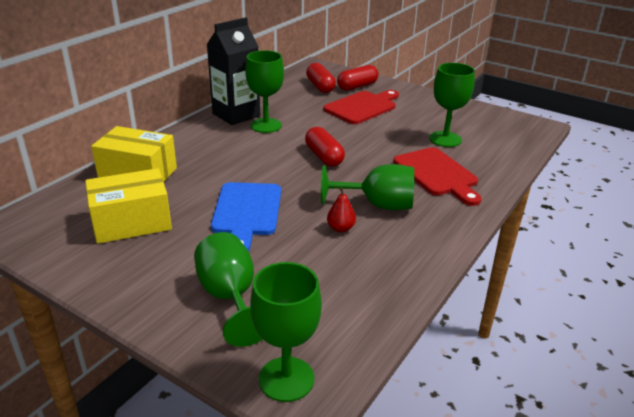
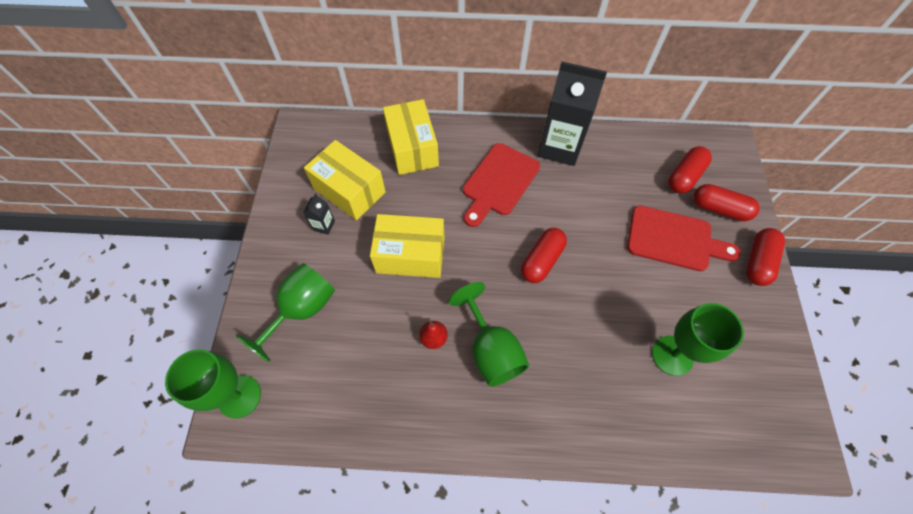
camera: 60 degrees right, 30 degrees up
blue cutting board [211,182,281,251] -> yellow box [370,214,445,278]
green goblet [245,50,284,133] -> none
red cutting board [393,147,482,206] -> red cutting board moved to [463,143,540,227]
none -> black carton [303,193,335,235]
none -> red capsule [746,228,785,286]

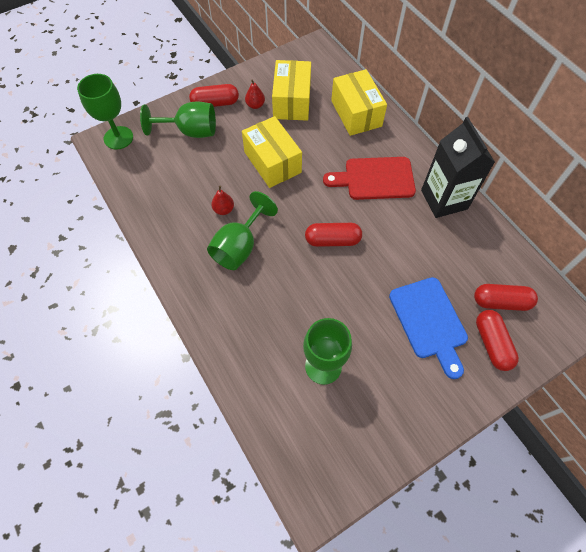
camera: 55 degrees right, 0 degrees up
black carton [303,193,335,235] -> red pear [245,80,265,109]
yellow box [383,99,439,175] -> yellow box turned 60 degrees counterclockwise [331,69,387,136]
red cutting board [627,205,741,271] -> blue cutting board [389,277,468,379]
red capsule [746,228,785,286] -> red capsule moved to [189,84,239,107]

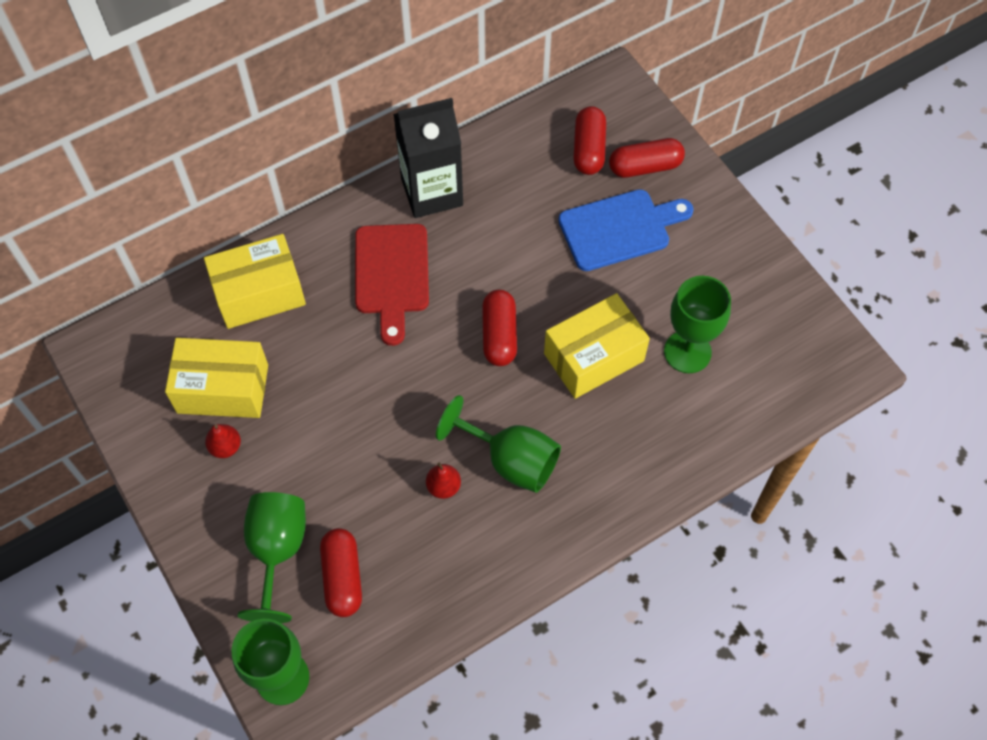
camera: 90 degrees left, 0 degrees up
red capsule [189,84,239,107] -> red capsule moved to [320,528,362,617]
yellow box [242,116,302,188] -> yellow box moved to [544,293,650,399]

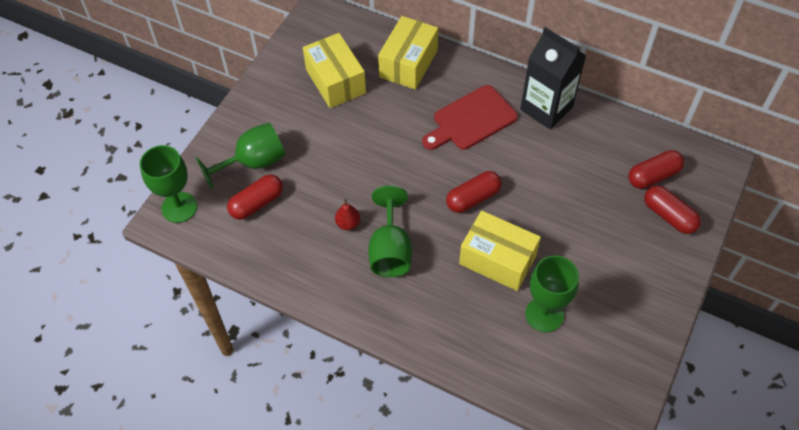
camera: 60 degrees right, 5 degrees down
yellow box [204,234,306,329] -> yellow box turned 75 degrees clockwise [378,16,438,90]
red pear [205,424,241,458] -> none
blue cutting board [558,189,694,271] -> none

